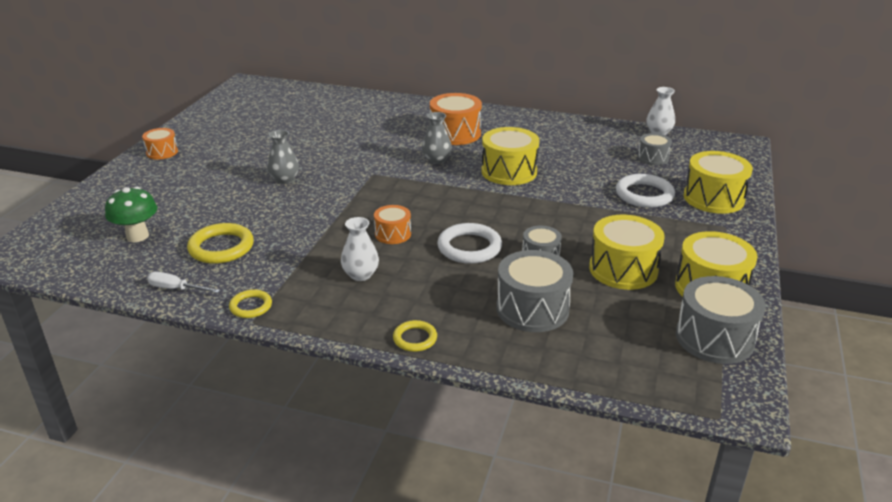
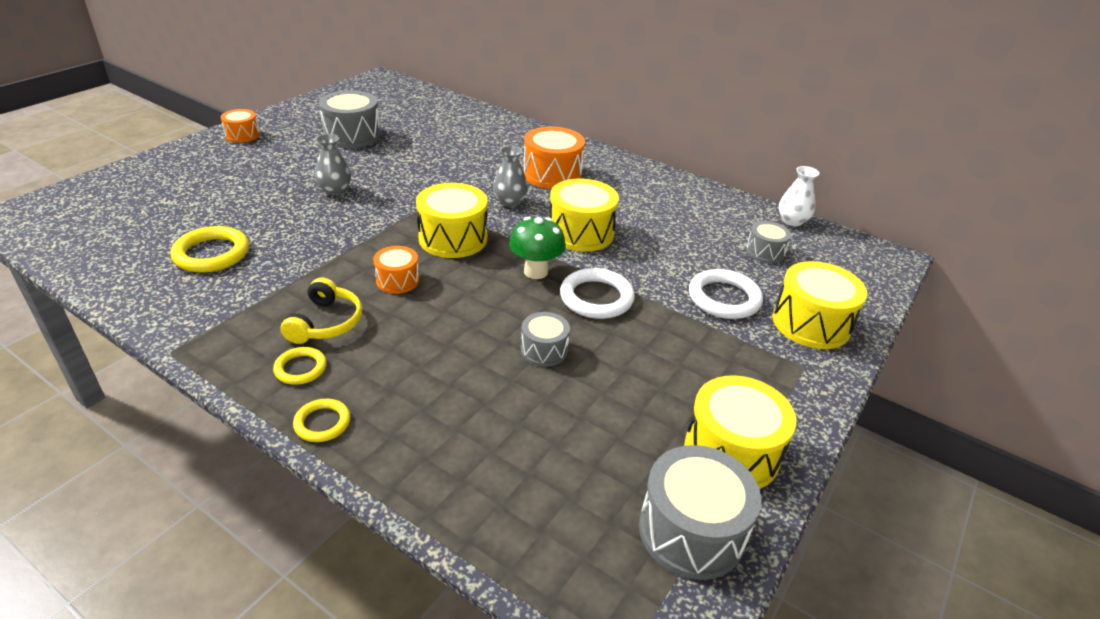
camera: 15 degrees right, 5 degrees up
green mushroom [105,187,157,242] -> green mushroom moved to [509,217,566,279]
white screwdriver [147,272,220,293] -> none
yellow ring [229,289,272,318] -> yellow ring moved to [273,347,327,385]
white vase [341,217,379,281] -> yellow headphones [281,278,362,344]
white ring [437,223,502,264] -> white ring moved to [560,268,635,319]
grey drum [496,250,573,332] -> grey drum moved to [319,90,381,148]
yellow drum [589,215,665,290] -> yellow drum moved to [416,183,488,258]

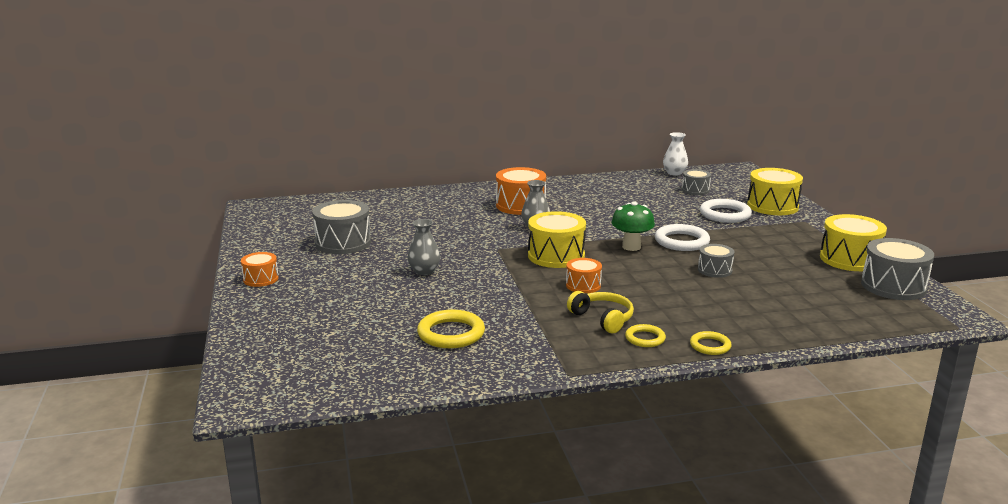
camera: 45 degrees left, 15 degrees down
yellow drum [550,179,619,252] -> none

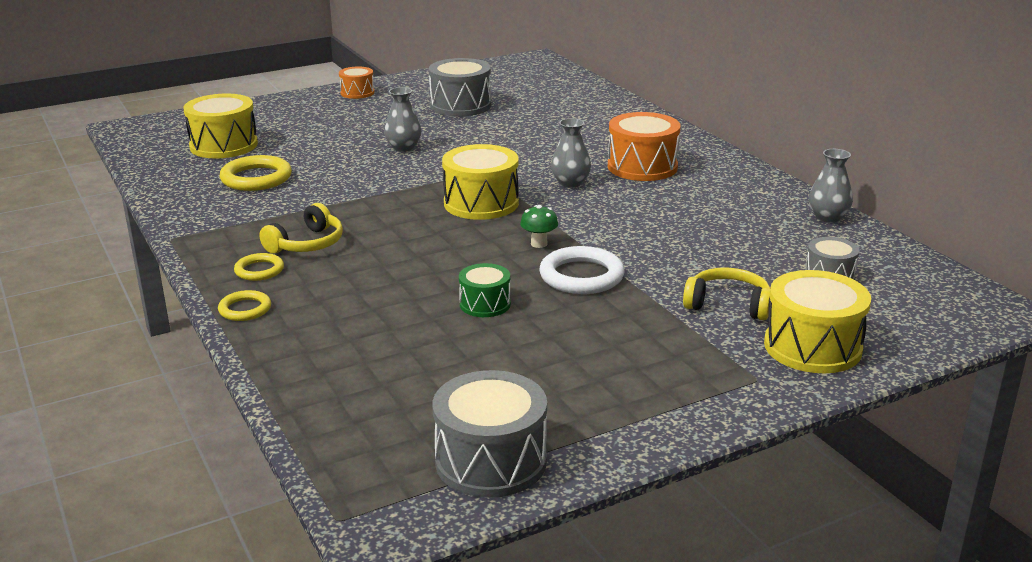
camera: 75 degrees right, 5 degrees up
orange drum [566,258,602,293] -> none
green mushroom [612,201,655,251] -> green mushroom [520,205,558,248], size x0.61
white vase [663,132,688,176] -> none
grey drum [698,244,734,278] -> green drum [459,263,511,317]
white ring [700,199,752,223] -> yellow headphones [683,267,770,320]
yellow drum [820,214,887,271] -> yellow drum moved to [183,94,258,158]
none -> grey vase [809,149,853,223]

